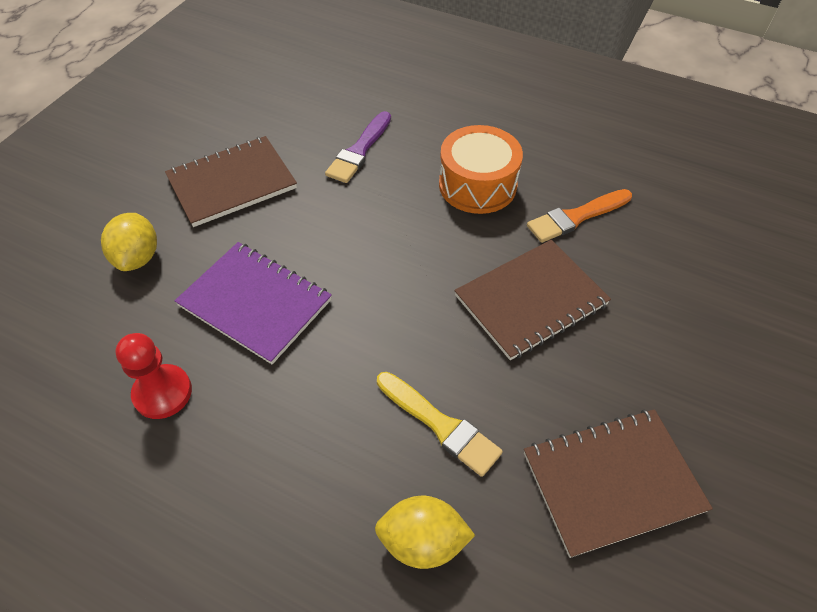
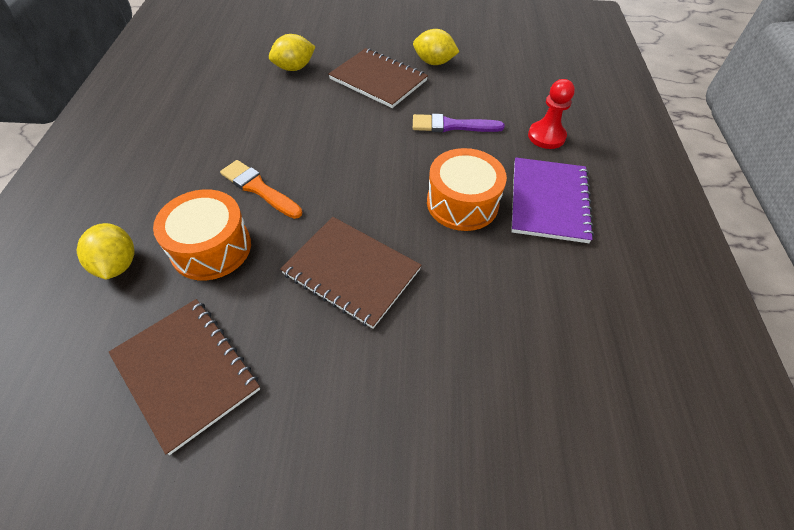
camera: 65 degrees right, 0 degrees up
red pawn [115,333,192,419] -> red pawn moved to [528,79,575,149]
purple notebook [175,242,332,364] -> purple notebook moved to [511,157,594,243]
yellow brush [377,372,503,477] -> orange drum [153,189,251,281]
orange brush [527,189,632,243] -> orange brush moved to [220,160,302,219]
none -> yellow lemon [413,29,459,65]

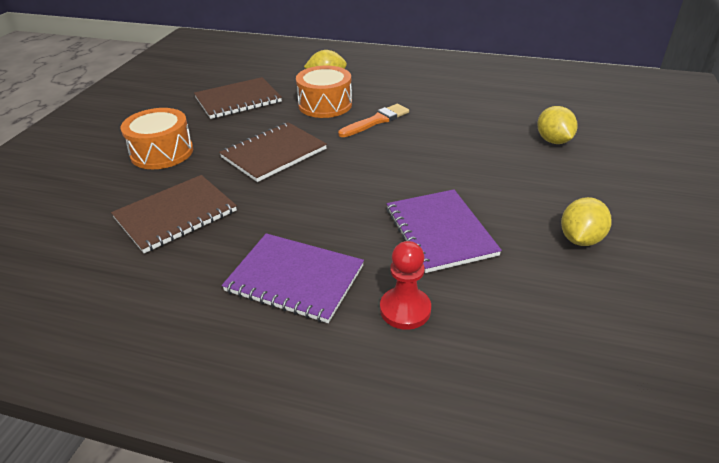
camera: 105 degrees right, 15 degrees down
brown notebook [328,48,428,108] -> brown notebook moved to [111,175,237,253]
purple brush [413,114,505,132] -> purple notebook [387,189,502,273]
orange drum [427,148,507,231] -> orange drum moved to [120,108,193,169]

